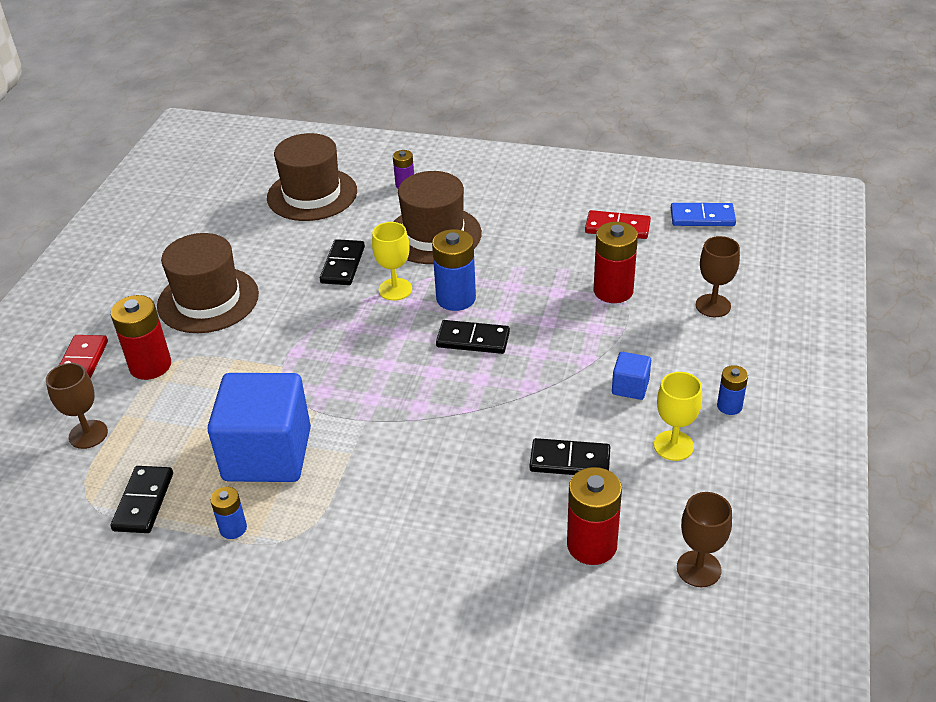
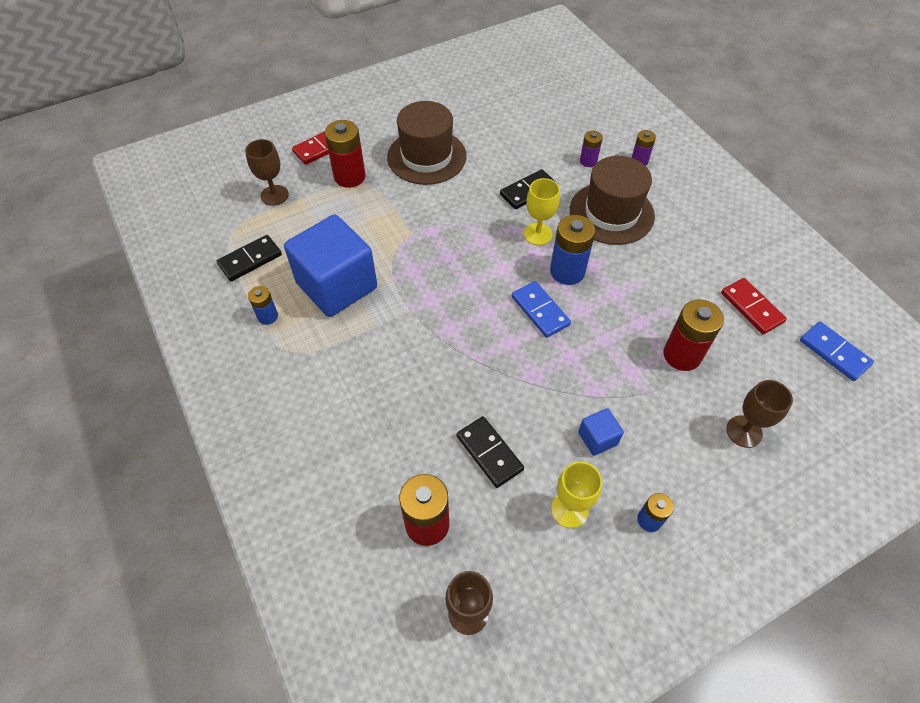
camera: 45 degrees right, 15 degrees up
brown hat [267,133,357,221] -> none
black domino [436,320,510,354] -> blue domino [512,281,571,338]
none -> purple battery [580,130,603,167]

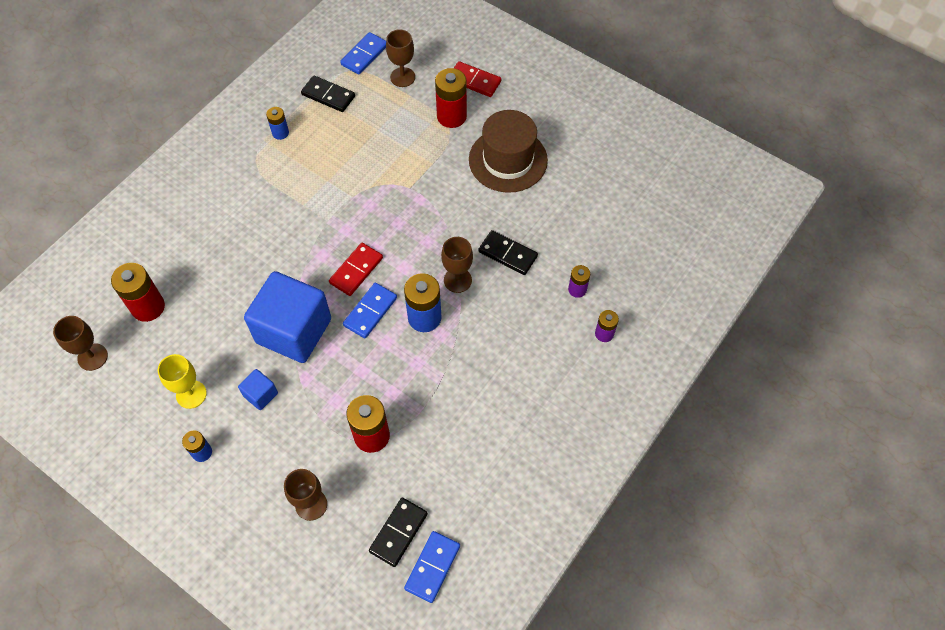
camera: 65 degrees right, 5 degrees up
blue cube [284,215,377,317] -> blue cube moved to [244,271,331,363]
black domino [457,416,524,488] -> black domino moved to [369,498,428,567]
yellow goblet [524,178,560,245] -> brown goblet [441,237,473,293]
brown hat [570,156,655,245] -> none
red domino [721,278,787,334] -> red domino moved to [329,243,383,296]
none -> blue domino [340,32,386,75]

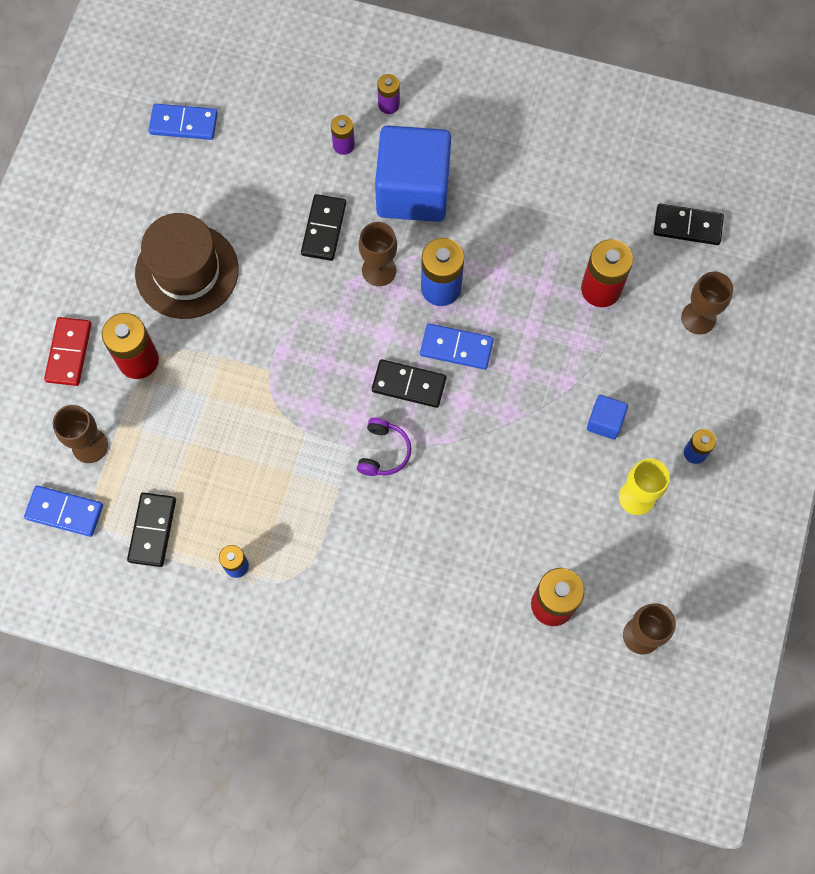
camera: 110 degrees left, 10 degrees up
blue cube [244,271,331,363] -> blue cube moved to [375,125,451,222]
red domino [329,243,383,296] -> black domino [372,359,446,408]
blue domino [404,531,460,603] -> blue domino moved to [149,103,218,140]
none -> purple headphones [357,418,411,476]

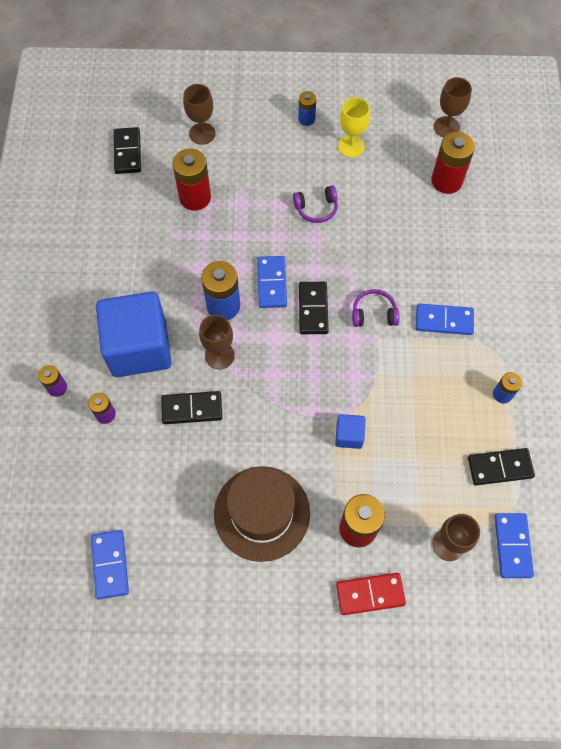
camera: 105 degrees left, 5 degrees down
blue cube [587,395,628,440] -> blue cube moved to [335,414,366,449]
none -> purple headphones [293,186,338,223]
none -> blue domino [416,303,474,335]

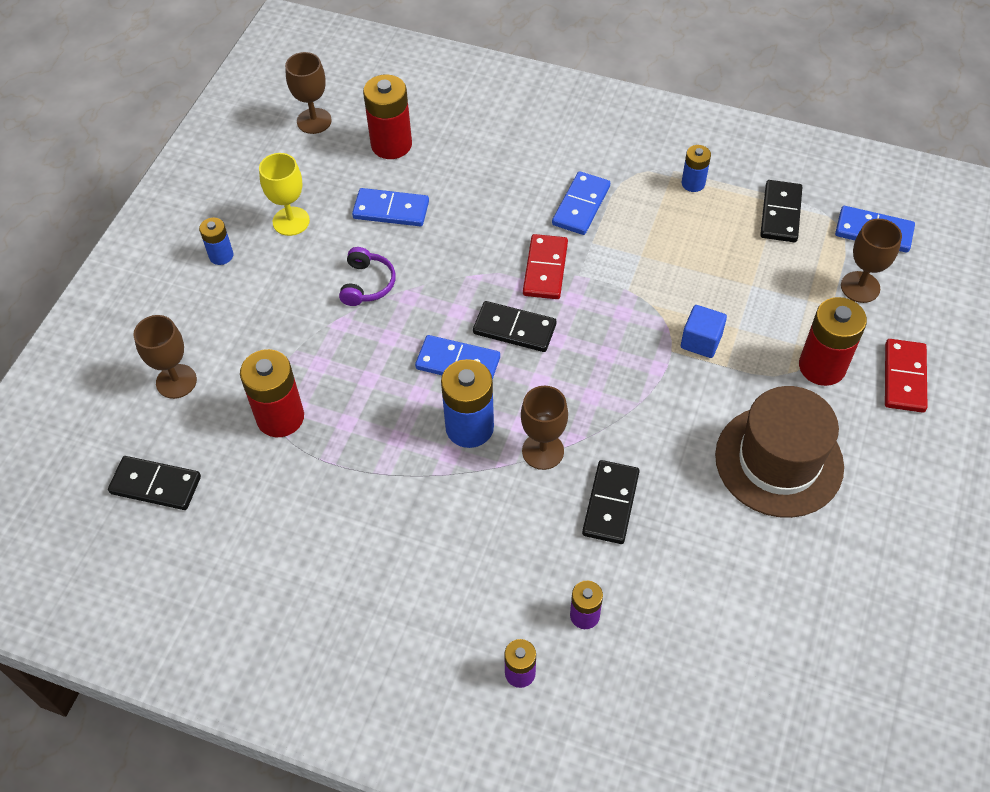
camera: 70 degrees left, 10 degrees down
blue domino [91,530,129,599] -> blue domino moved to [352,188,429,227]
blue cube [96,292,172,377] -> none
purple headphones [352,289,399,327] -> red domino [523,234,568,299]

